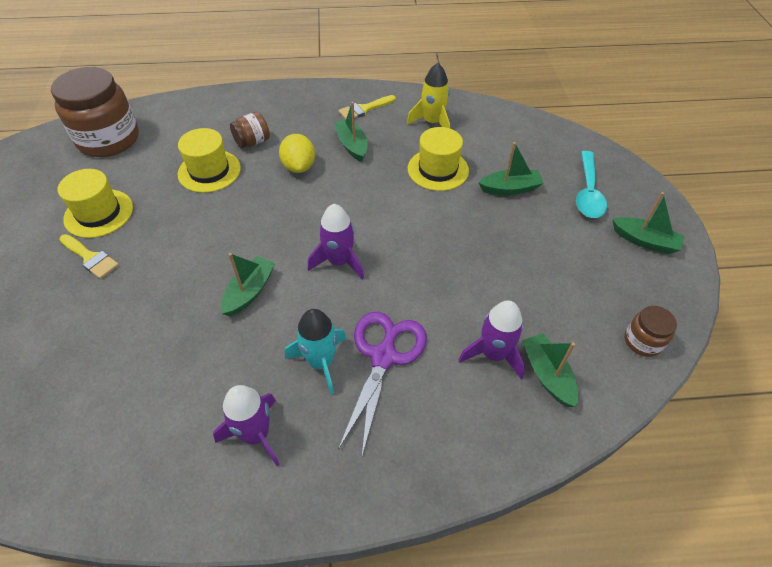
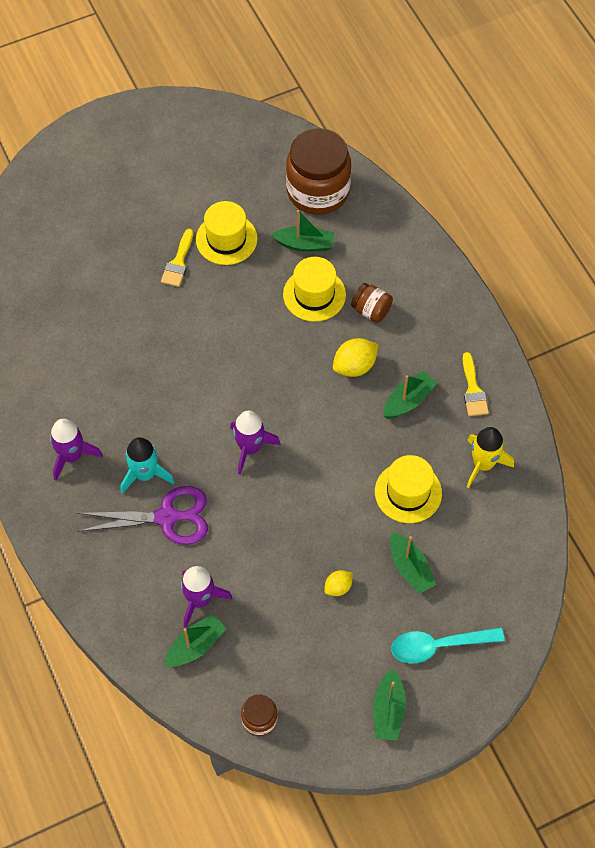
camera: 70 degrees right, 10 degrees up
green boat [221,253,275,316] -> green boat moved to [271,210,334,252]
yellow brush [339,95,396,119] -> yellow brush turned 135 degrees counterclockwise [462,352,489,416]
none -> yellow lemon [324,570,353,596]

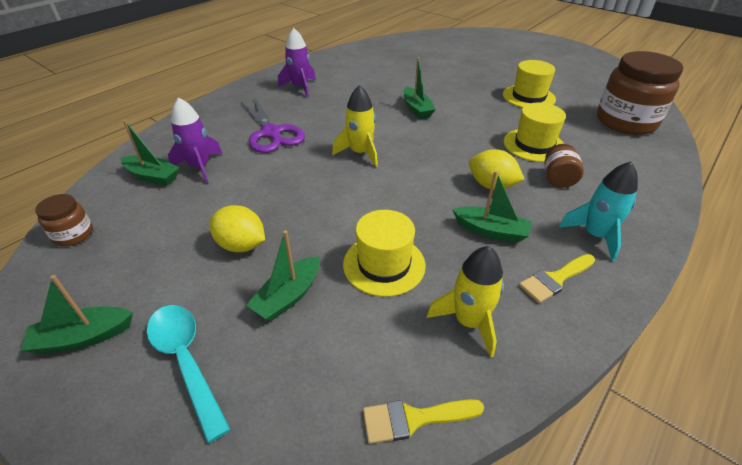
camera: 65 degrees right, 20 degrees down
turquoise rocket [121,437,175,494] -> turquoise rocket moved to [559,161,638,262]
yellow brush [161,229,193,287] -> yellow brush moved to [363,399,484,444]
purple rocket [230,411,280,475] -> yellow rocket [332,85,378,167]
green boat [271,210,334,252] -> green boat moved to [403,57,436,119]
yellow lemon [324,570,353,596] -> yellow lemon [209,205,265,252], size x1.64

